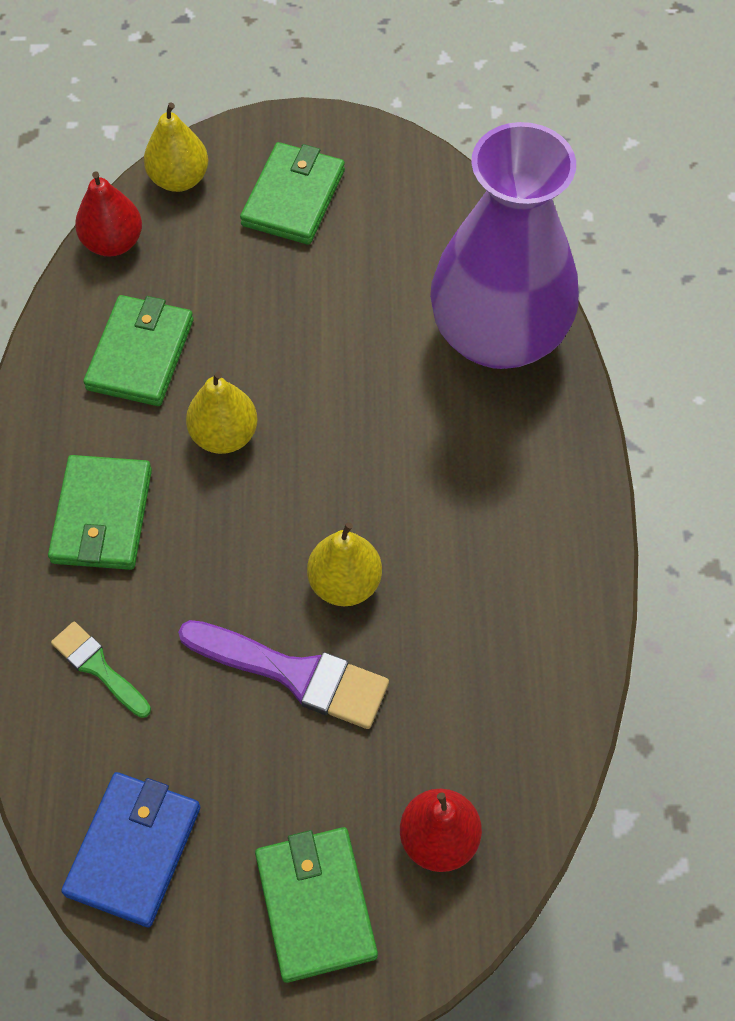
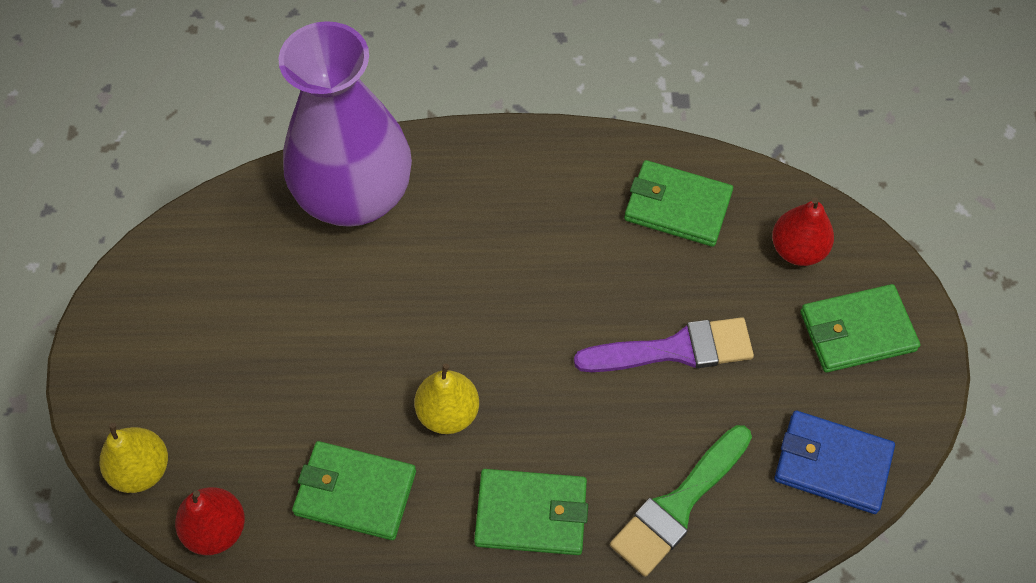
camera: 90 degrees left, 0 degrees up
green brush [51,621,151,718] -> green brush [610,425,752,577], size x1.71
purple brush [178,620,389,729] -> purple brush turned 60 degrees clockwise [574,317,754,372]
green wallet [240,142,345,245] -> green wallet moved to [624,160,733,247]
yellow pear [307,522,382,606] -> none

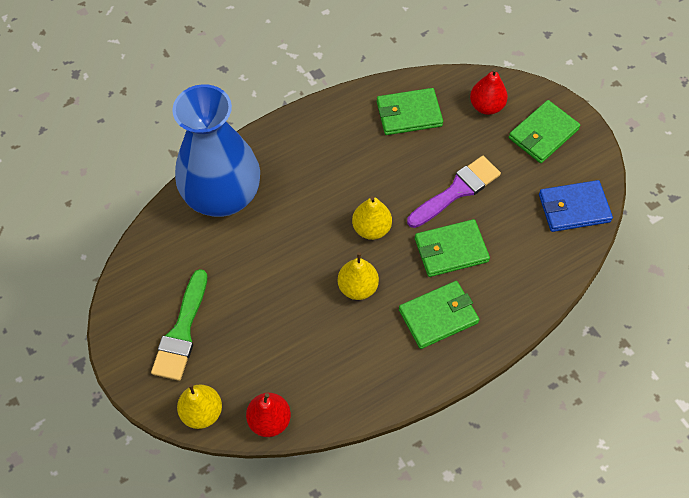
camera: 30 degrees left, 0 degrees up
purple vase [278,21,412,227] -> blue vase [172,84,260,217]
green wallet [292,441,416,540] -> green wallet moved to [415,219,490,277]
green brush [610,425,752,577] -> green brush moved to [151,269,207,381]
none -> yellow pear [352,196,392,240]

